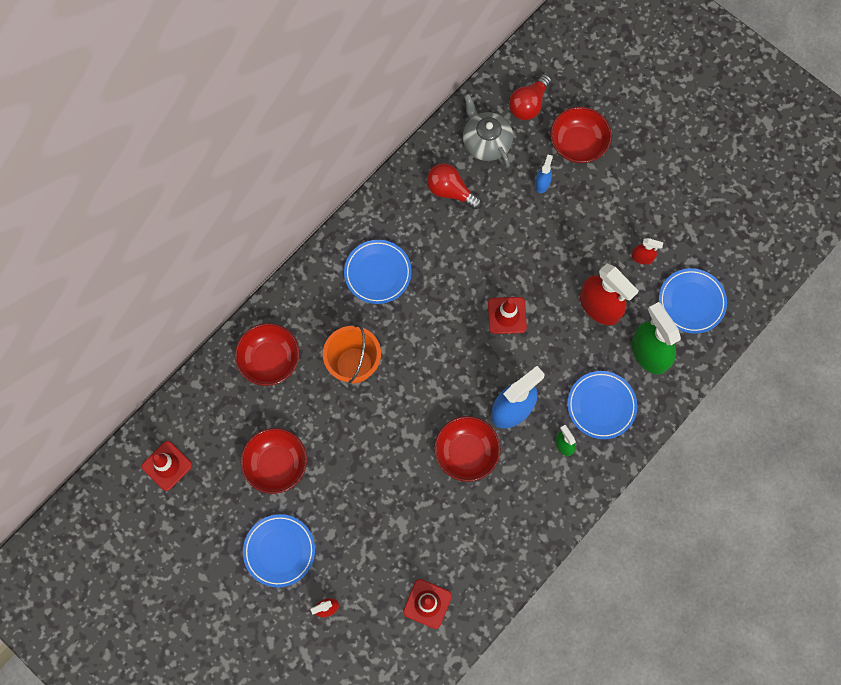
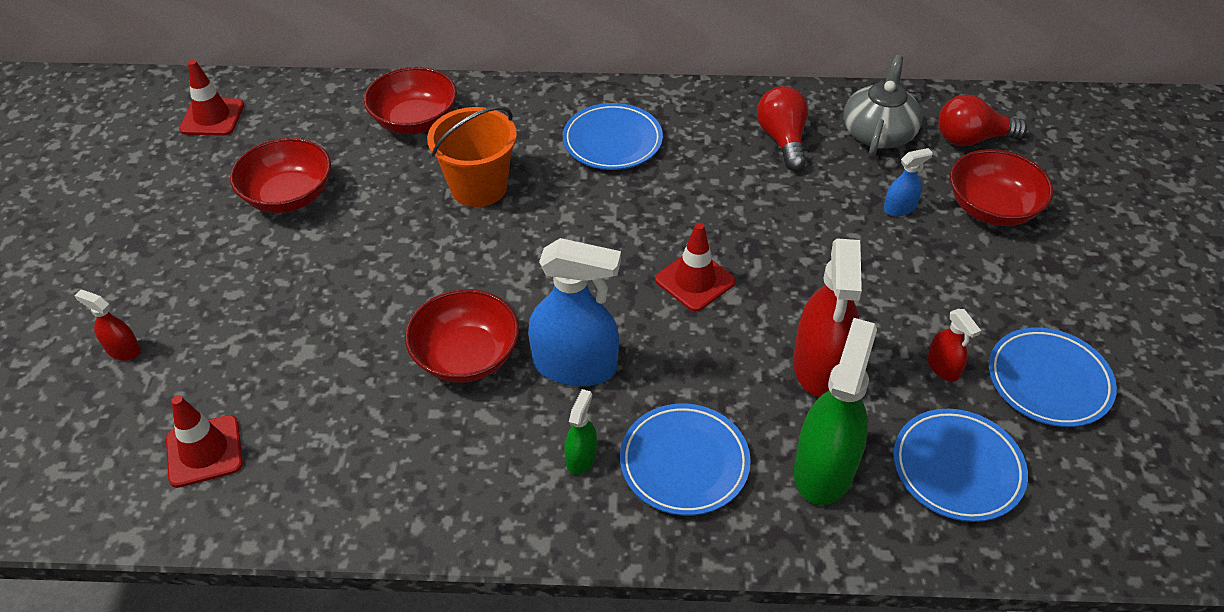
camera: 50 degrees right, 25 degrees down
blue plate [243,514,315,587] -> blue plate moved to [989,327,1117,427]

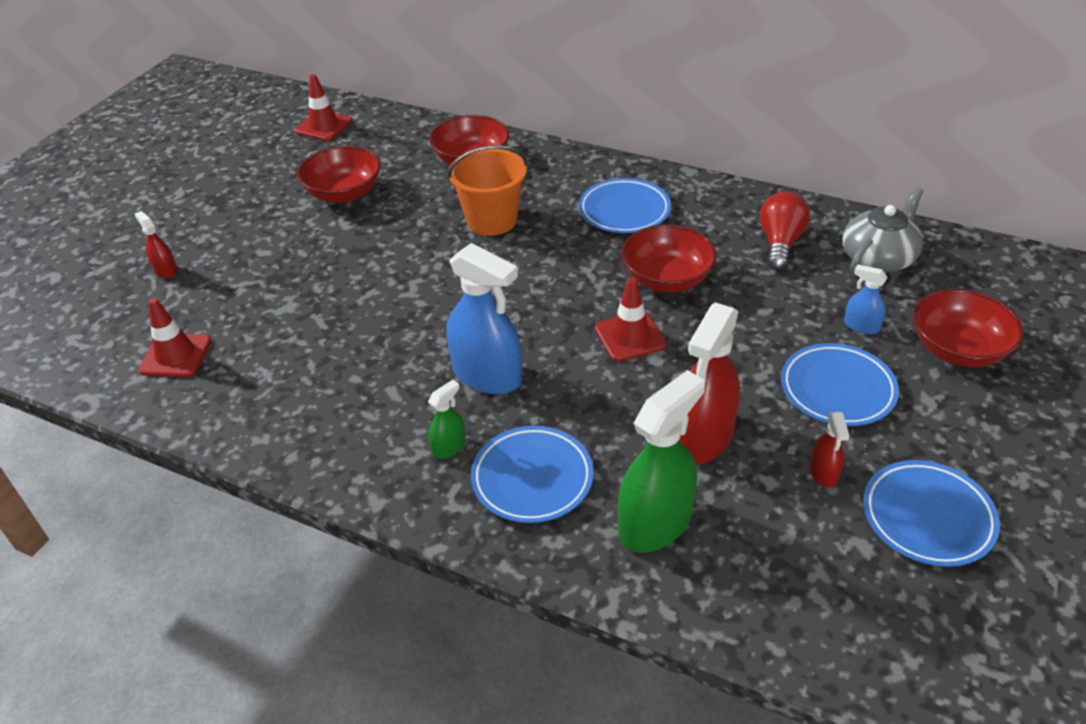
camera: 25 degrees right, 5 degrees down
red bowl [405,289,519,383] -> red bowl moved to [622,224,717,292]
blue spray bottle [883,148,933,216] -> blue spray bottle turned 150 degrees counterclockwise [844,264,887,334]
blue plate [893,409,1028,522] -> blue plate moved to [781,343,899,426]
red light bulb [938,94,1027,147] -> none

